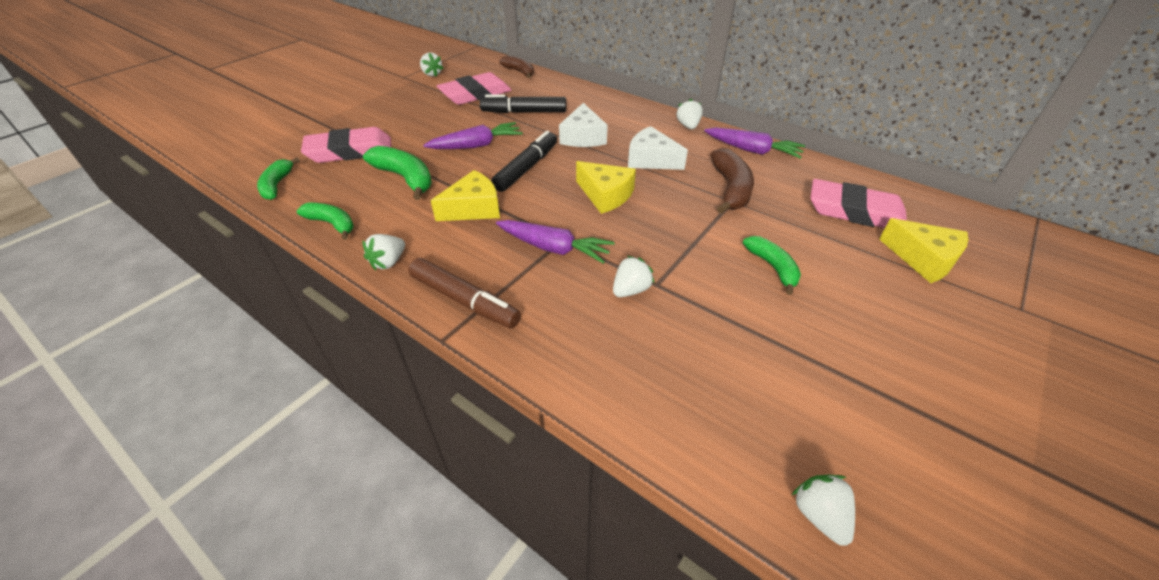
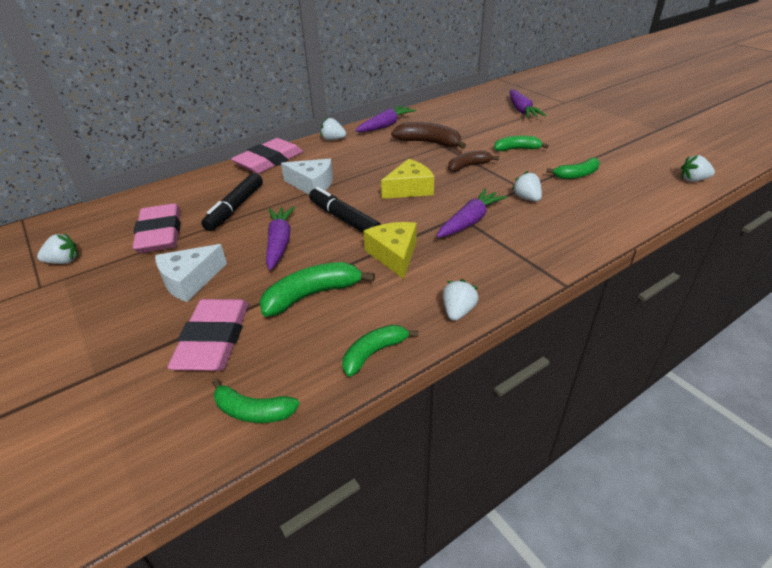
camera: 70 degrees left, 5 degrees down
white strawberry [362,234,405,270] -> white strawberry turned 120 degrees counterclockwise [443,279,479,321]
brown marker [409,258,521,329] -> none
brown banana [499,56,534,78] -> brown banana moved to [448,150,499,172]
white cheese [628,126,688,170] -> white cheese moved to [155,244,227,302]
pink eraser [811,179,907,228] -> pink eraser moved to [231,138,303,174]
yellow cheese [879,218,968,283] -> purple carrot [510,90,546,118]
none -> green banana [546,158,600,179]

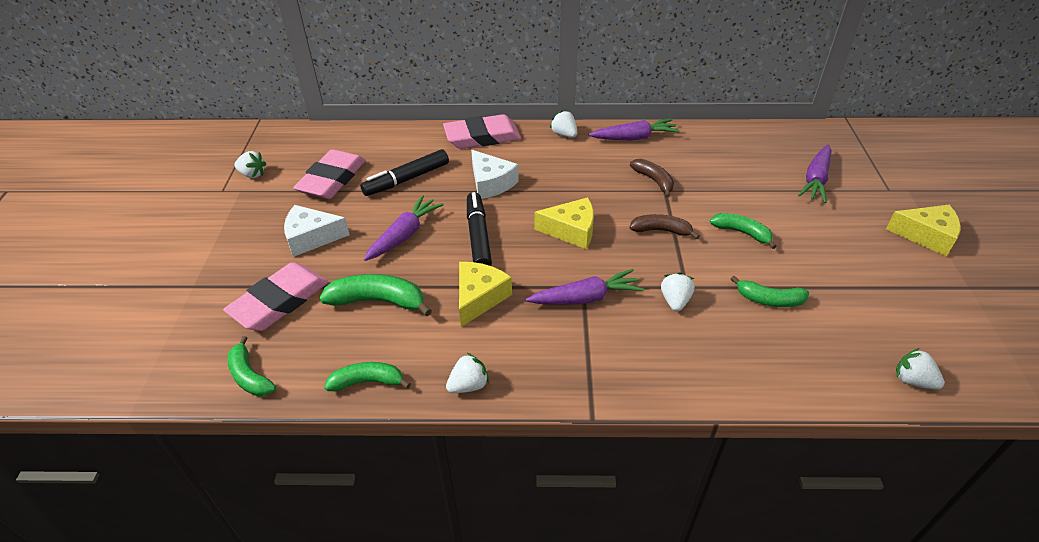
camera: 35 degrees right, 5 degrees up
brown banana [391,122,466,149] -> brown banana [630,159,674,198], size x0.67
none -> yellow cheese [886,205,961,257]

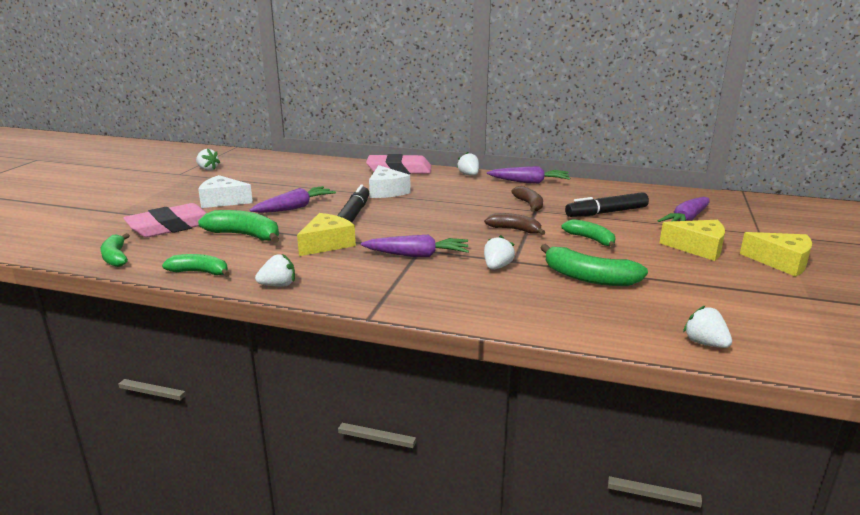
camera: 15 degrees right, 20 degrees down
pink eraser [293,149,366,199] -> none
black marker [360,149,449,196] -> black marker moved to [565,192,649,217]
yellow cheese [534,197,594,249] -> yellow cheese moved to [659,220,725,261]
green banana [731,276,809,307] -> green banana [540,244,648,286], size x1.50

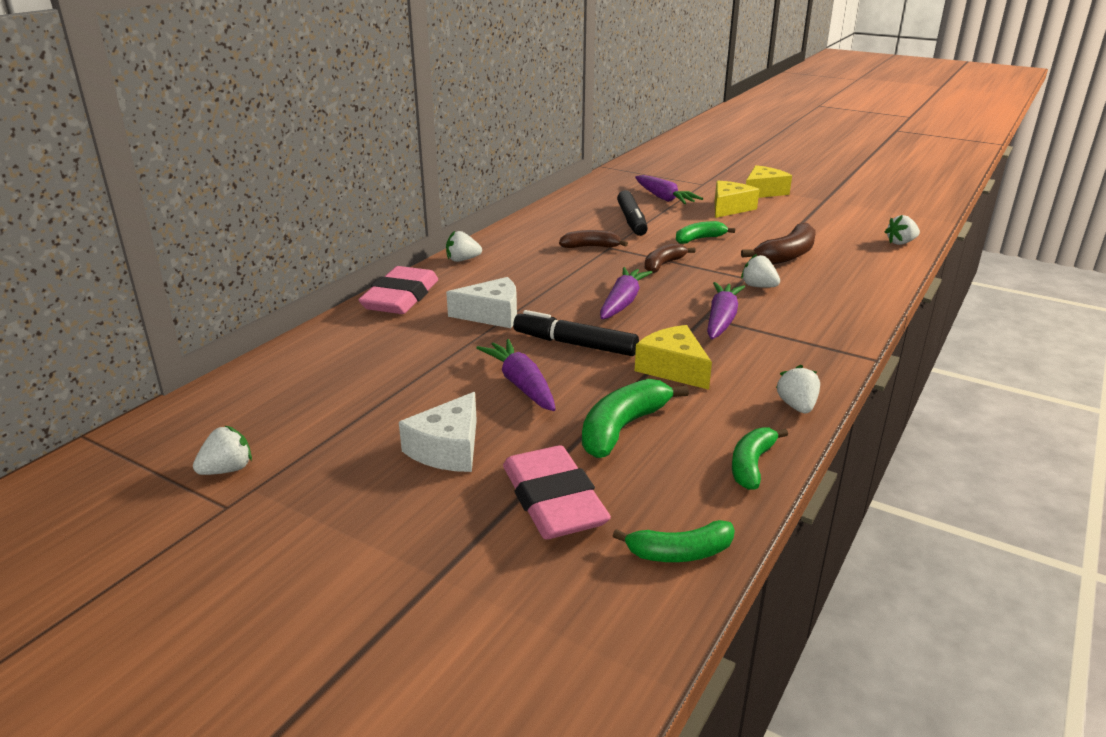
camera: 75 degrees left, 5 degrees up
purple carrot [487,166,570,184] -> purple carrot moved to [600,267,653,319]
green banana [540,244,648,286] -> brown banana [741,223,816,264]

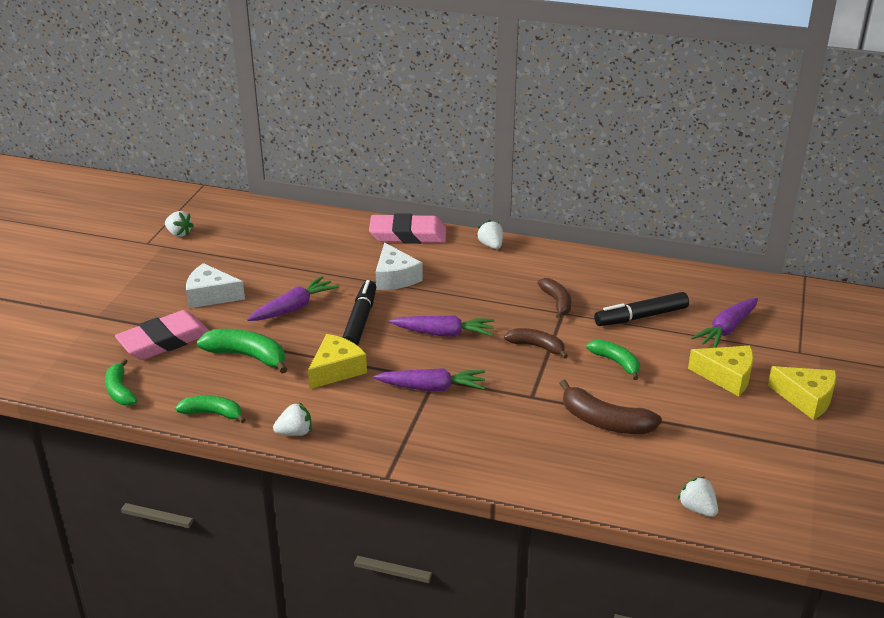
camera: 75 degrees right, 5 degrees up
white strawberry [741,254,780,288] -> none

